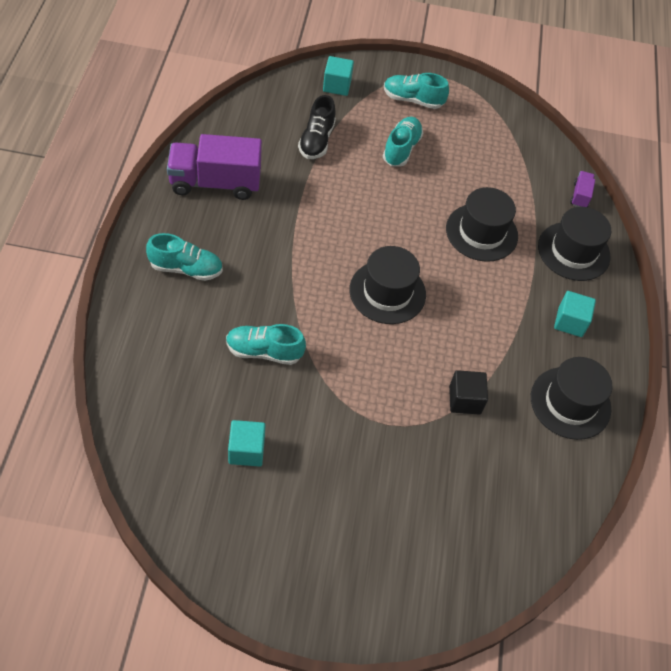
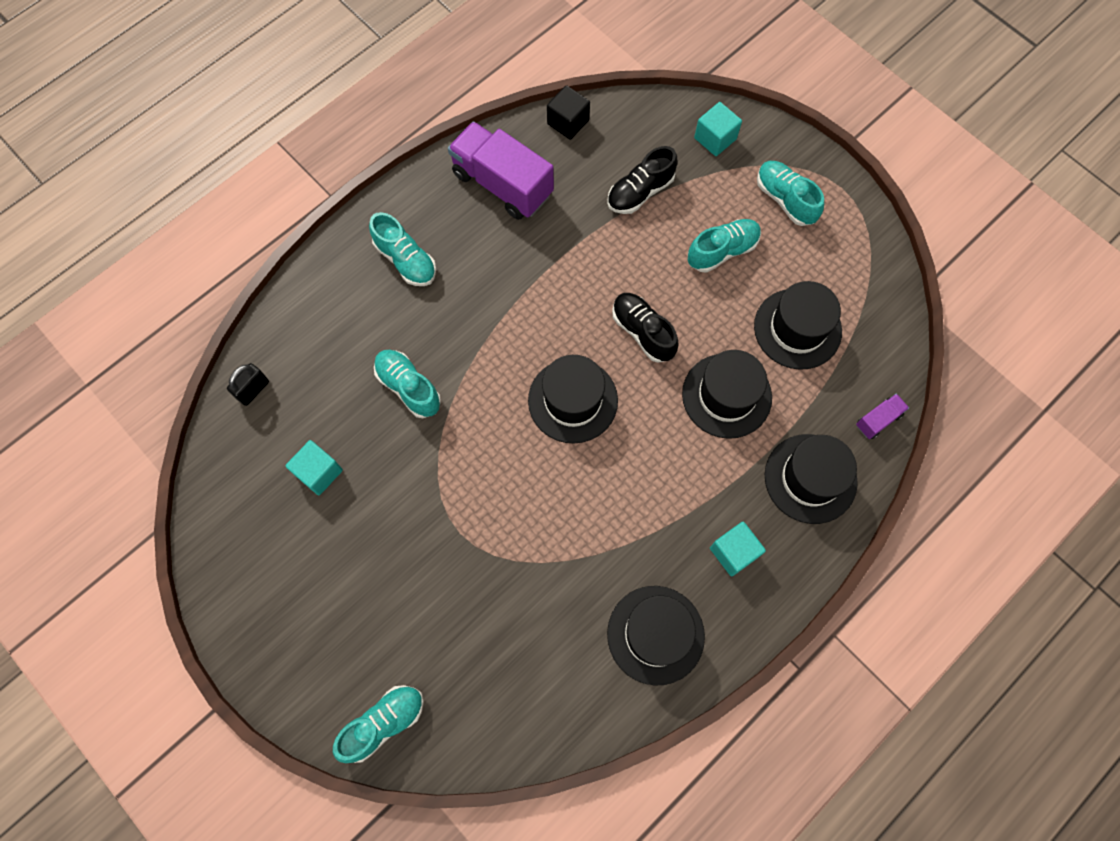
camera: 45 degrees right, 15 degrees up
black cube [449,370,488,415] -> black cube moved to [547,85,590,140]
none -> black padlock [227,363,269,406]
none -> turquoise shoe [333,685,424,763]
none -> black shoe [612,293,679,363]
none -> black hat [754,281,842,370]

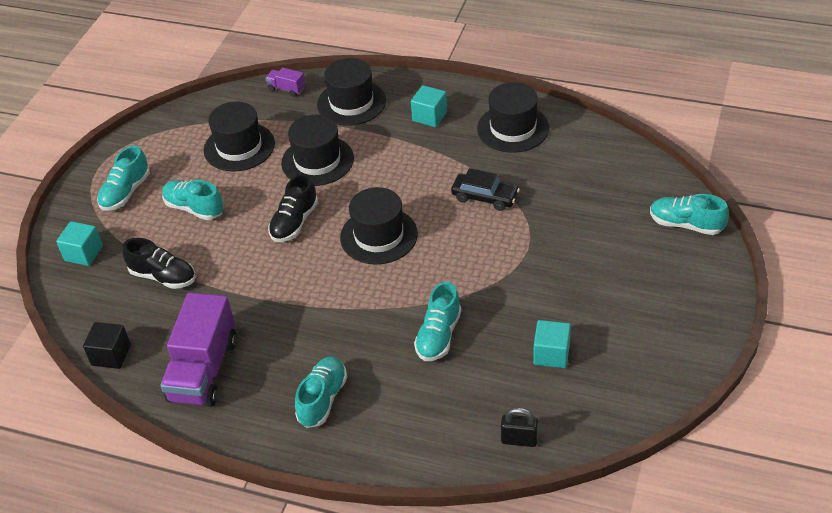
camera: 115 degrees left, 25 degrees down
none -> black car [451,168,520,211]

